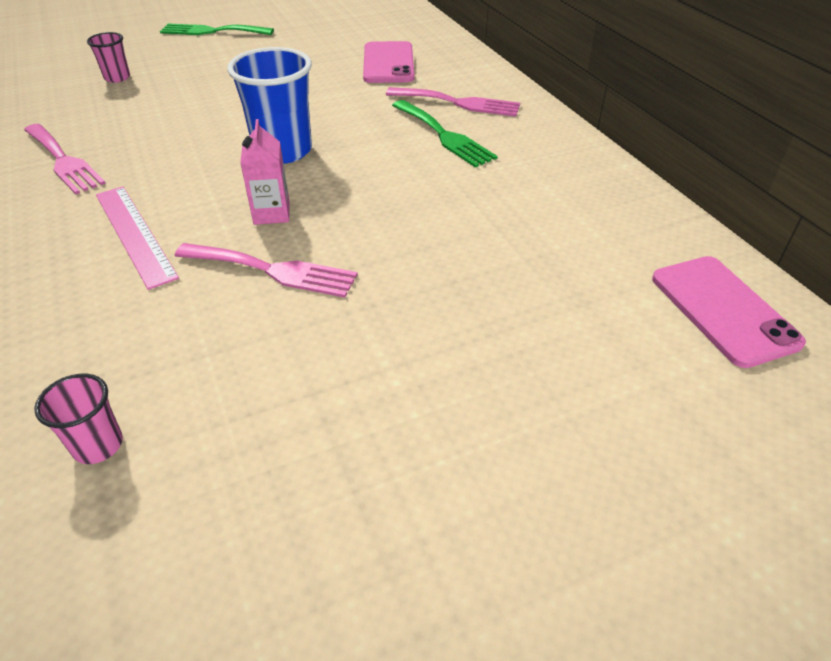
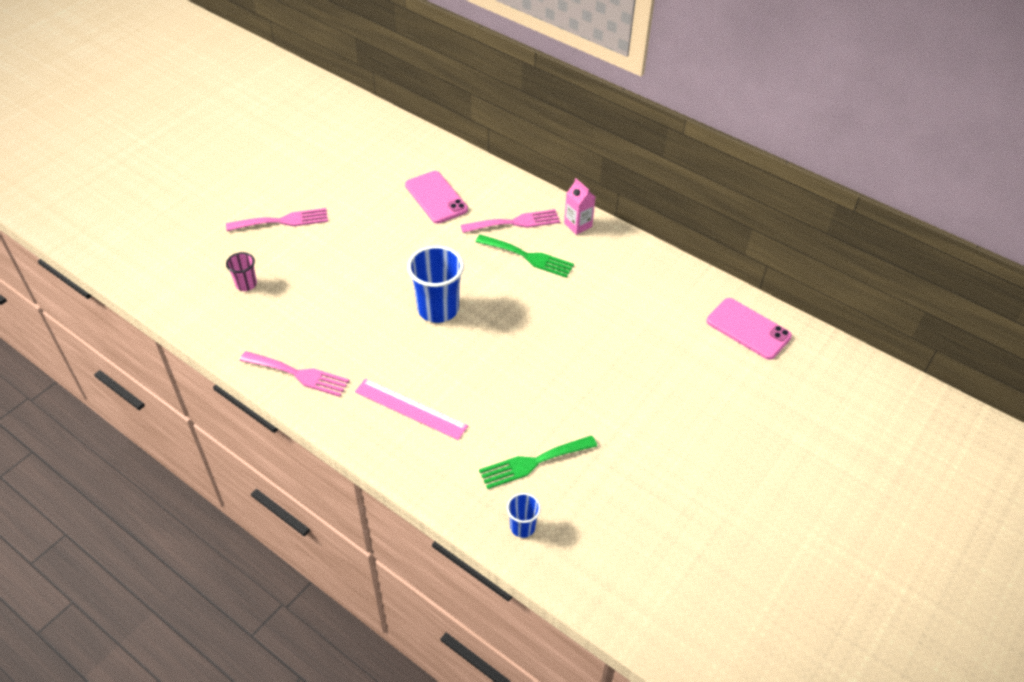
camera: 30 degrees left, 5 degrees up
pink cup [34,374,123,464] -> blue cup [507,493,541,538]
green fork [160,23,274,35] -> green fork moved to [479,436,597,489]
pink fork [175,243,358,298] -> pink fork moved to [226,208,328,231]
pink carton [240,119,290,225] -> pink carton moved to [564,178,595,235]

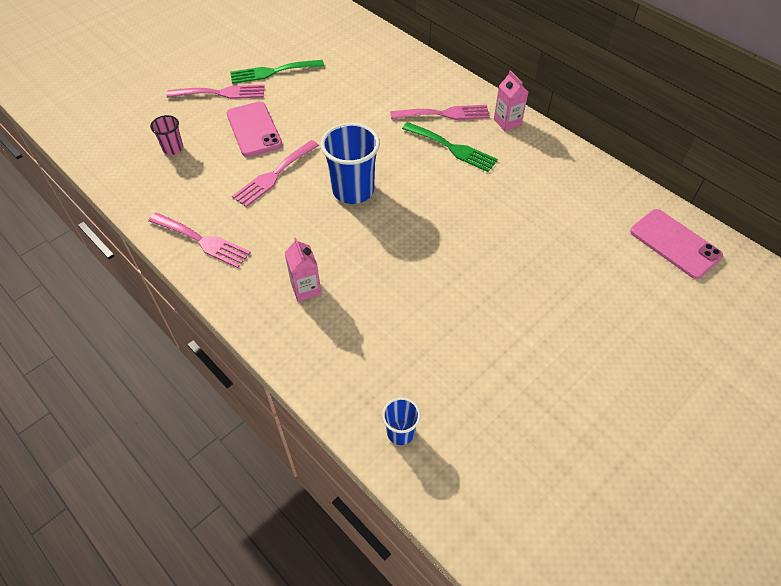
camera: 10 degrees right, 5 degrees up
pink ruler [355,379,468,440] -> pink carton [285,237,322,302]
pink phone [405,171,468,224] -> pink phone moved to [226,102,282,157]
green fork [479,436,597,489] -> green fork moved to [230,60,324,84]
none -> pink fork [232,140,319,207]

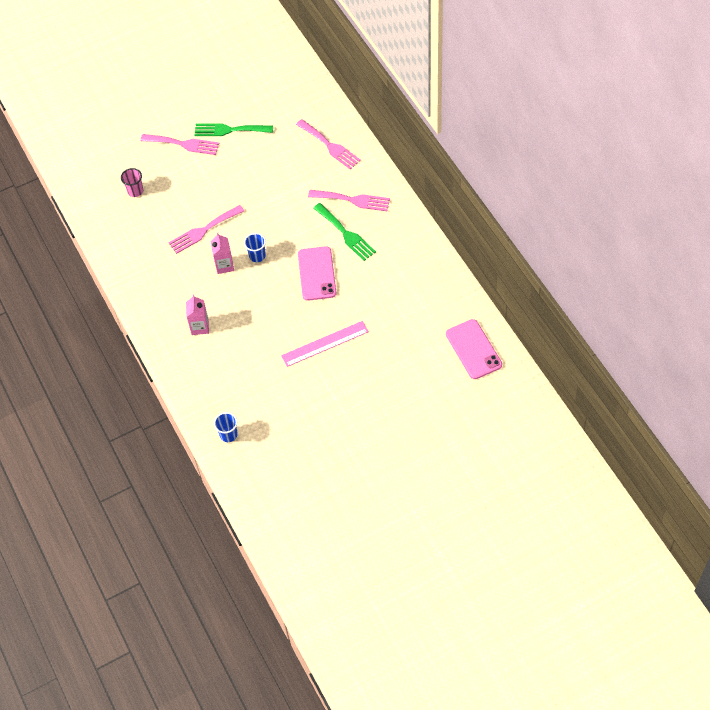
camera: 20 degrees right, 5 degrees up
pink fork [148,213,251,268] -> pink fork moved to [296,119,361,169]
pink phone [226,102,282,157] -> pink phone moved to [298,246,336,301]
blue cup [321,123,380,204] -> blue cup [244,233,266,262], size x0.52
pink carton [494,70,528,131] -> pink carton moved to [211,233,234,274]
none -> pink ruler [281,321,369,367]

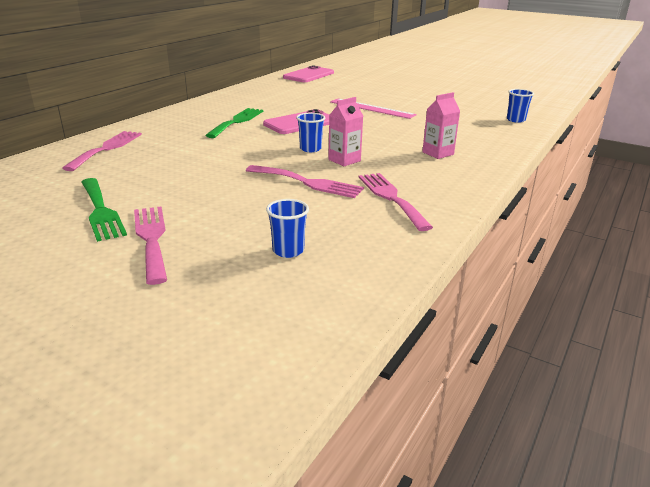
camera: 125 degrees left, 30 degrees down
pink cup [121,168,143,197] -> blue cup [266,199,309,258]
pink fork [308,190,390,211] -> pink fork moved to [358,173,433,231]

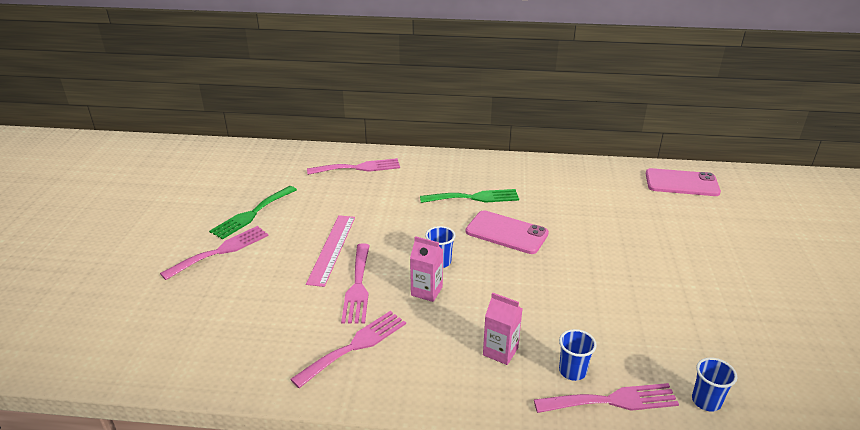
camera: 65 degrees right, 5 degrees up
blue cup [266,199,309,258] -> blue cup moved to [559,329,597,381]
pink ruler [330,98,417,119] -> pink ruler moved to [306,215,355,287]
none -> pink fork [534,383,679,413]

